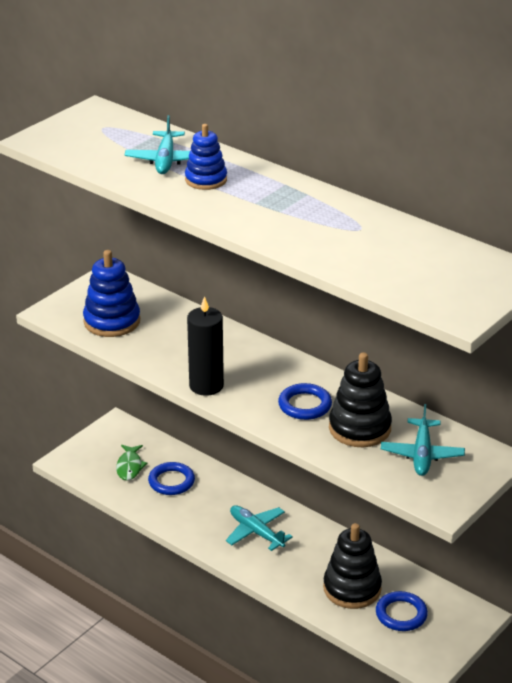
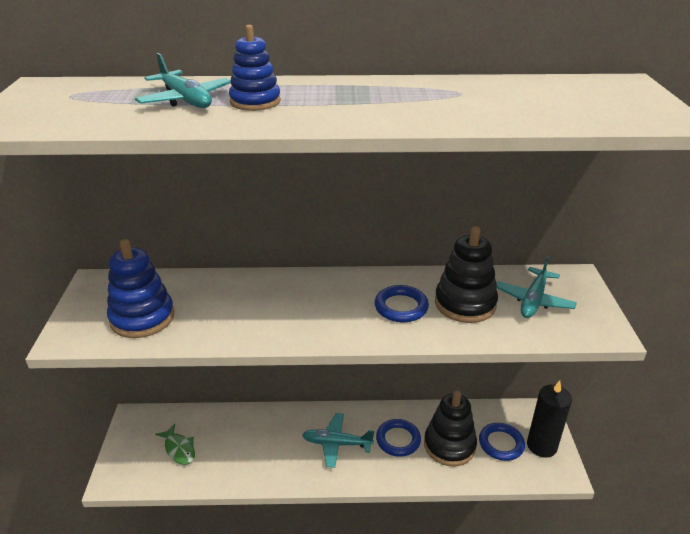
camera: 40 degrees left, 0 degrees up
blue ring [148,462,195,495] -> blue ring moved to [376,419,421,457]
black candle [187,296,224,396] -> black candle moved to [527,381,572,458]
turquoise plane [381,404,465,476] -> turquoise plane turned 60 degrees clockwise [496,256,577,318]

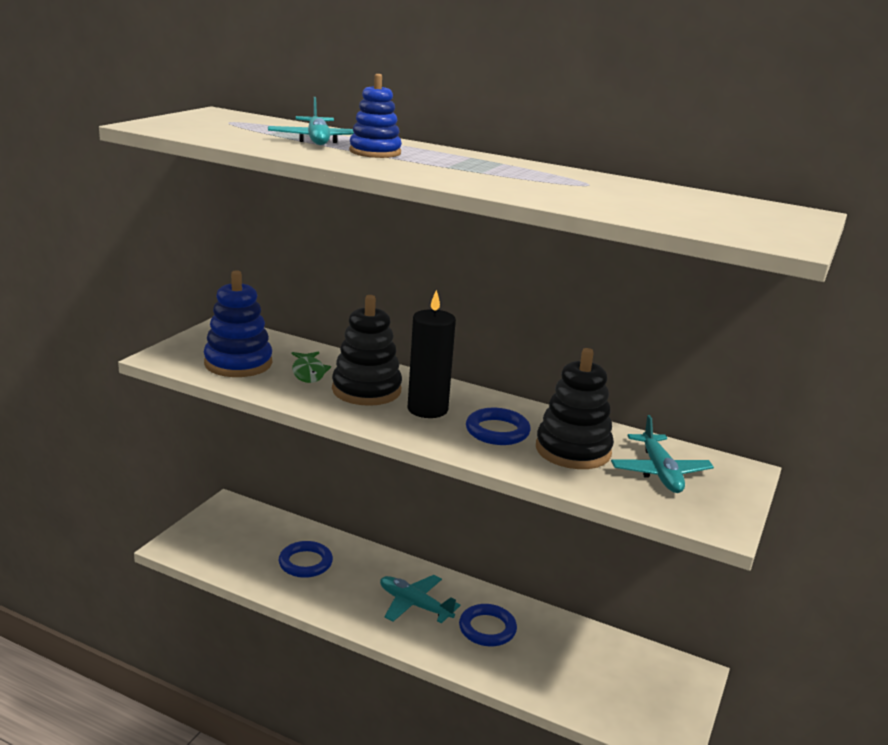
camera: 25 degrees right, 10 degrees down
green fish [155,424,195,465] -> green fish moved to [292,352,331,383]
black stacking toy [424,391,477,466] -> black stacking toy moved to [332,295,402,406]
blue ring [479,423,525,461] -> blue ring moved to [279,541,333,578]
turquoise plane [496,256,577,318] -> turquoise plane turned 60 degrees counterclockwise [611,415,714,493]
black candle [527,381,572,458] -> black candle moved to [407,289,456,418]

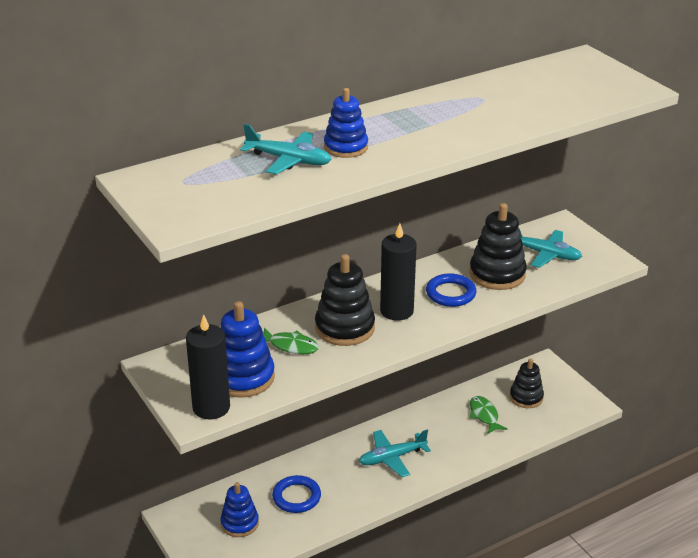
camera: 55 degrees left, 10 degrees up
blue ring [459,604,517,646] -> none
none -> black candle [186,314,230,419]
none -> blue stacking toy [220,482,259,537]
none -> green fish [470,396,507,434]
none -> black stacking toy [510,359,544,408]

